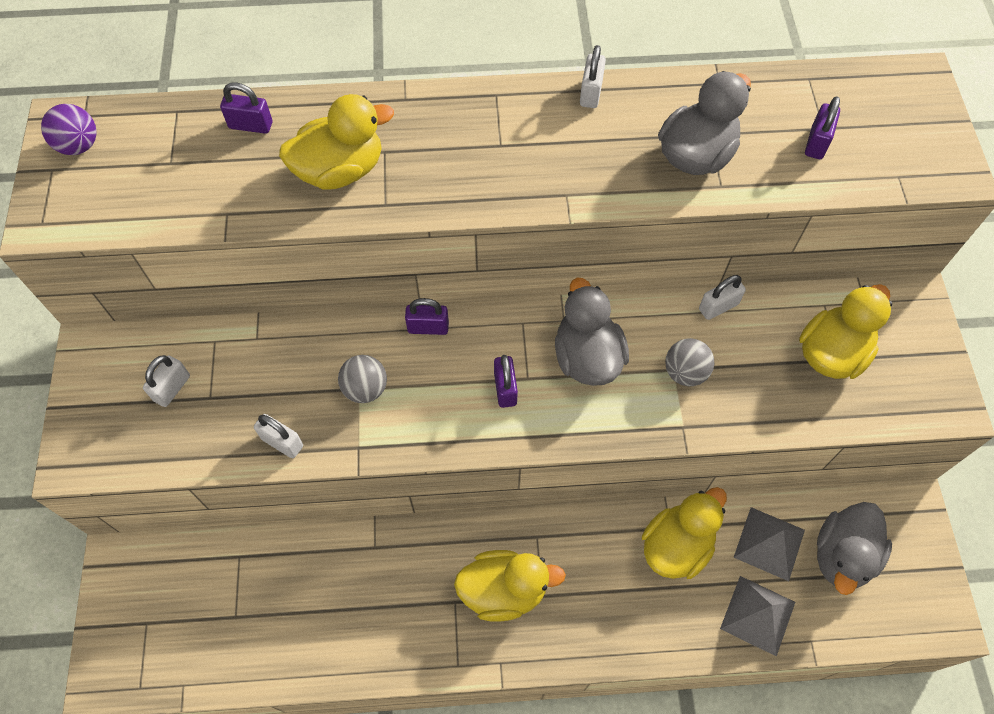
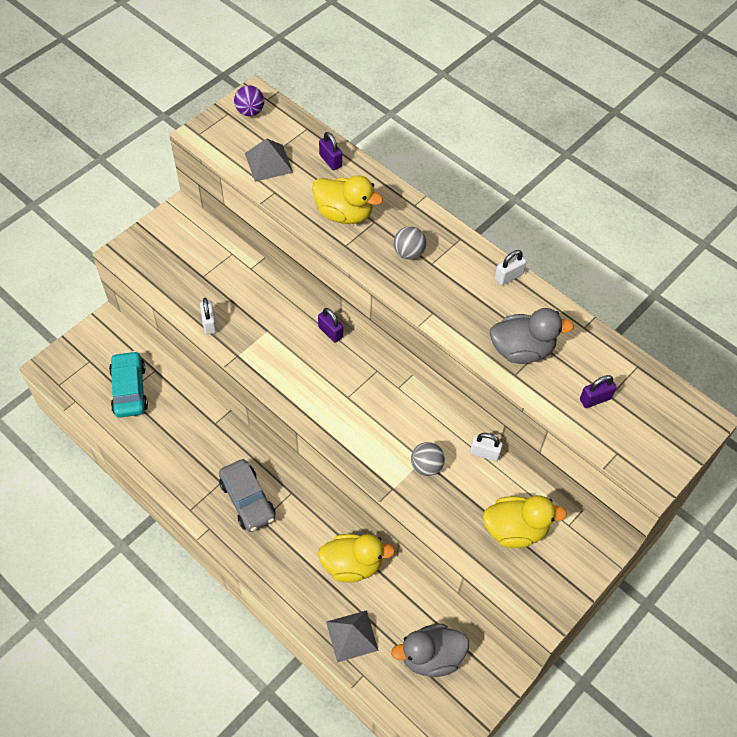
camera: 45 degrees right, 5 degrees down
white padlock [143,355,190,407] -> none
grey ball [338,355,387,403] -> grey ball moved to [394,226,426,260]
yellow duck [454,550,566,622] -> grey car [219,459,276,532]
purple padlock [494,355,518,408] -> none
grey duck [555,277,629,386] -> none
grey pyramid [733,507,805,581] -> grey pyramid moved to [245,138,293,182]
none -> turquoise car [109,351,148,418]

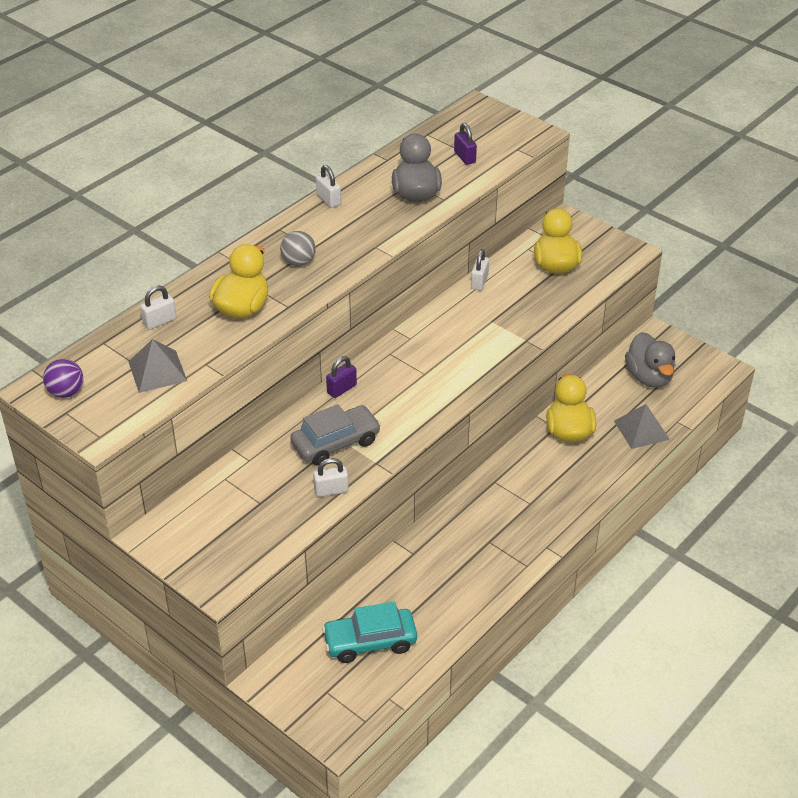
camera: 90 degrees left, 15 degrees down
grey car [219,459,276,532] -> grey car moved to [290,404,381,466]
purple padlock [319,132,342,170] -> white padlock [140,286,177,330]
grey ball [411,442,445,476] -> none

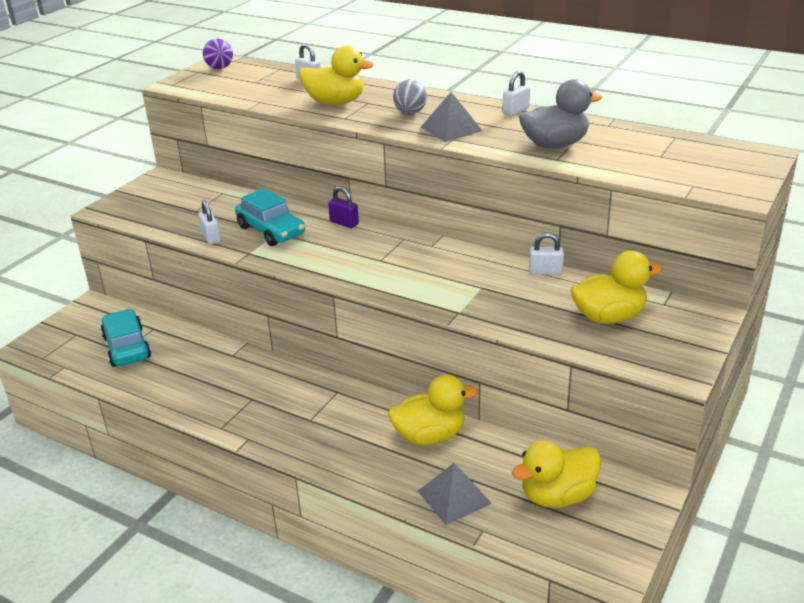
camera: 80 degrees right, 10 degrees down
grey pyramid [128,339,187,393] -> grey pyramid moved to [421,92,483,142]
grey car [290,404,381,466] -> turquoise car [235,188,305,246]
purple padlock [454,123,477,165] -> none
grey duck [625,332,675,388] -> yellow duck [512,441,601,508]

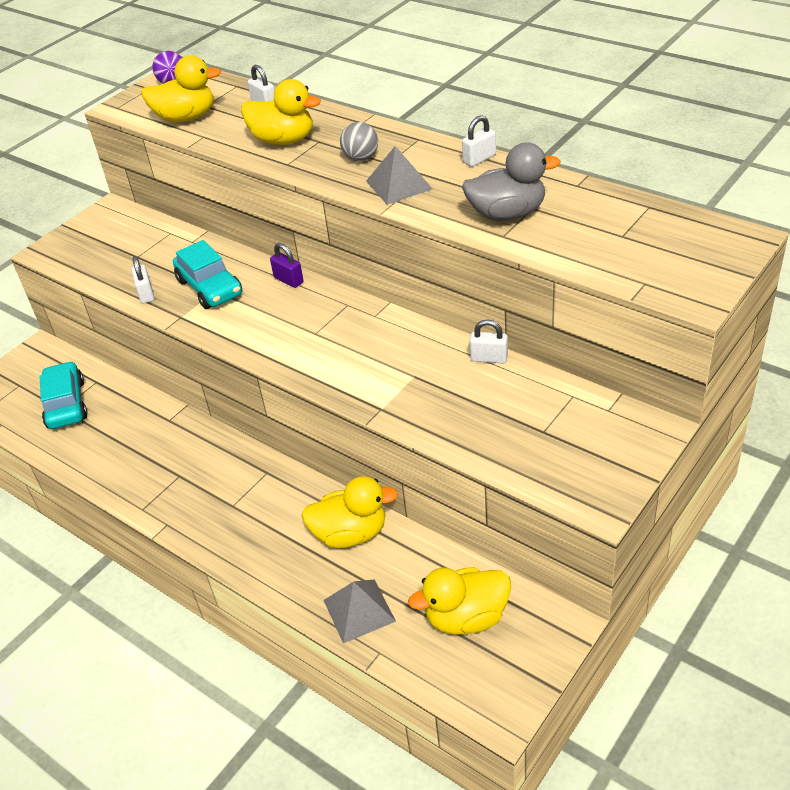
camera: 10 degrees right, 10 degrees up
yellow duck [570,251,662,324] -> yellow duck moved to [141,56,221,122]

